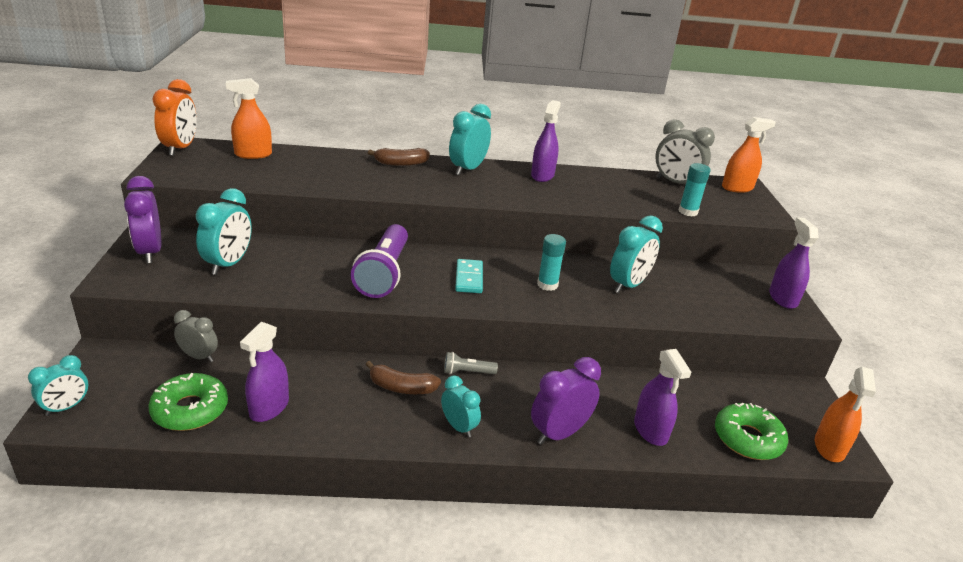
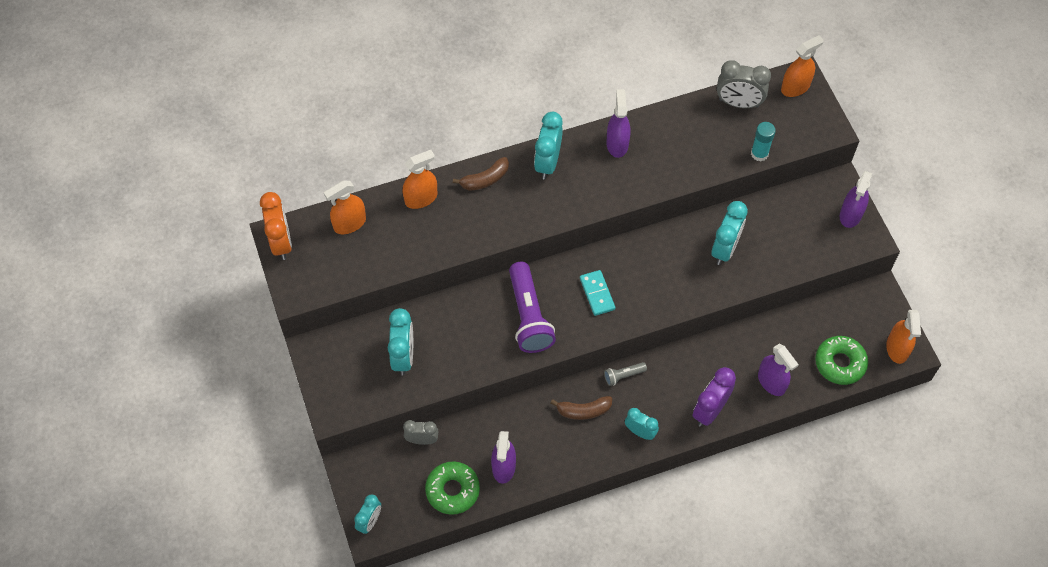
camera: 15 degrees left, 30 degrees up
purple clock [124,176,161,263] -> none
turquoise glue stick [537,234,566,291] -> none
purple spray bottle [769,217,819,309] -> purple spray bottle turned 135 degrees counterclockwise [840,171,872,228]
none -> orange spray bottle [403,150,437,209]

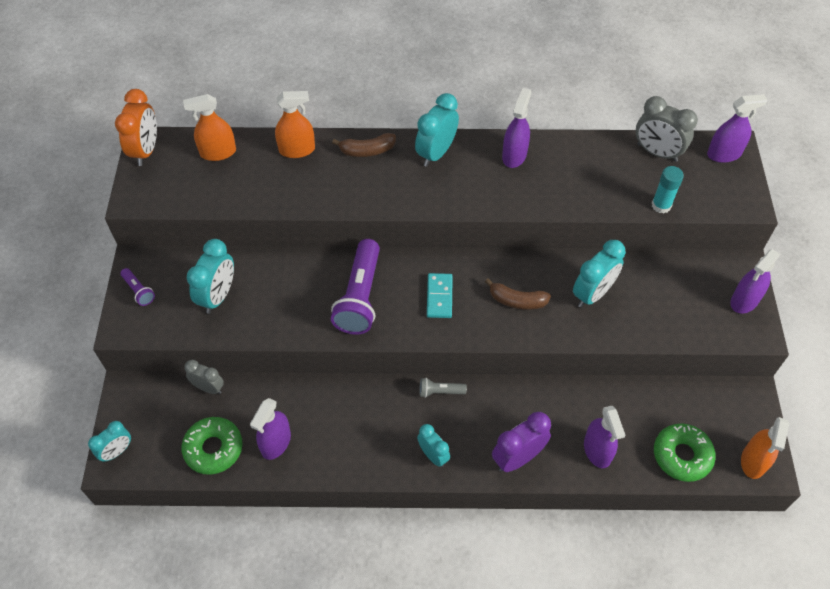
camera: 20 degrees right, 5 degrees down
brown banana [551,396,612,420] -> brown banana moved to [485,278,551,310]
orange spray bottle [781,35,824,97] -> purple spray bottle [707,94,767,163]
none -> purple flashlight [121,268,155,306]

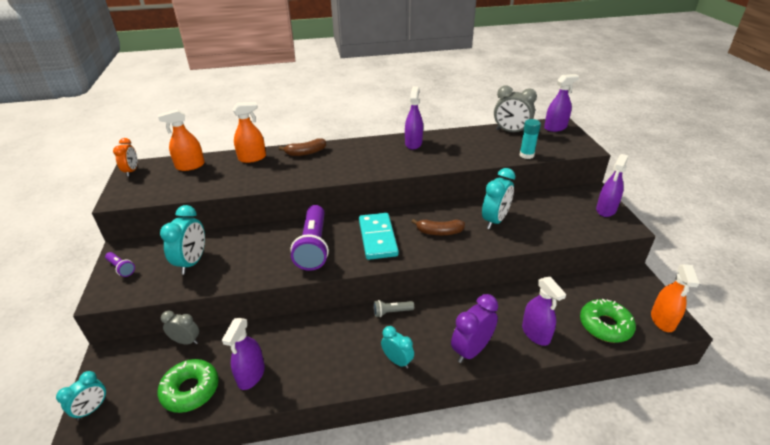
camera: 10 degrees left, 20 degrees down
orange clock [115,89,157,166] -> orange clock [113,138,137,177], size x0.64
turquoise clock [415,93,459,167] -> none
turquoise domino [427,273,453,318] -> turquoise domino [359,213,399,260], size x1.56

